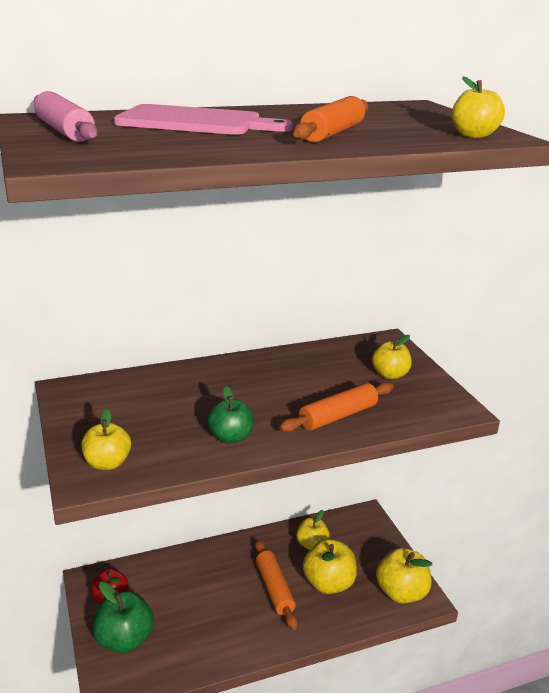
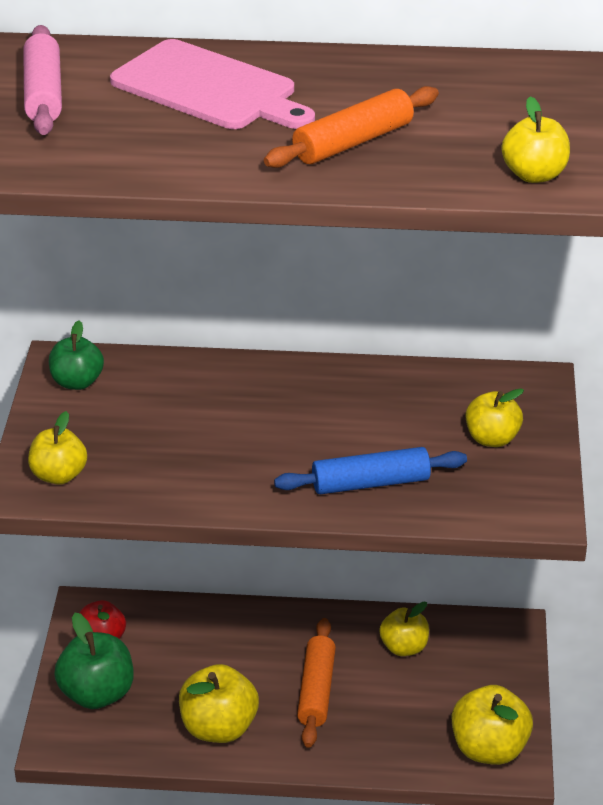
camera: 25 degrees right, 10 degrees up
green apple [208,386,253,444] -> green apple moved to [49,320,104,390]
orange rolling pin [279,382,394,432] -> blue rolling pin [274,447,467,494]
yellow apple [303,539,357,594] -> yellow apple moved to [179,664,259,743]

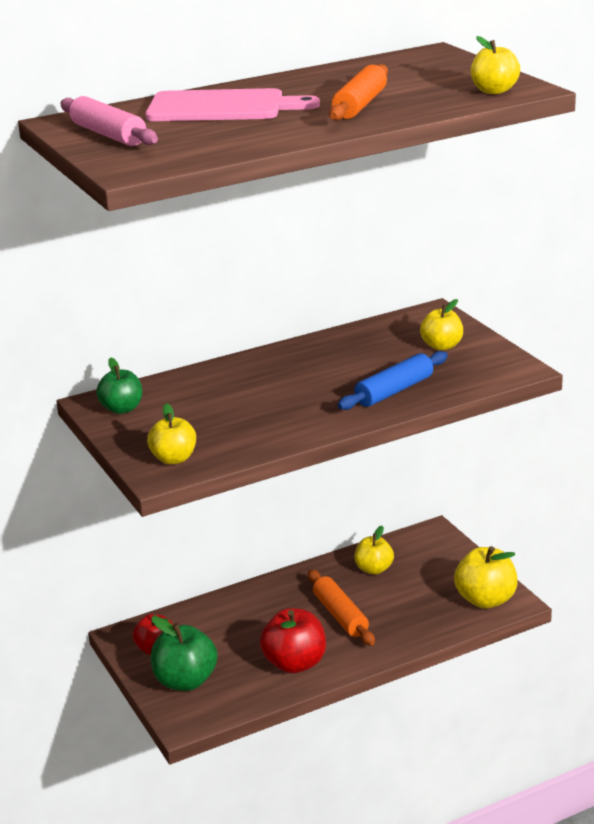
camera: 30 degrees left, 10 degrees down
yellow apple [179,664,259,743] -> red apple [260,608,326,674]

